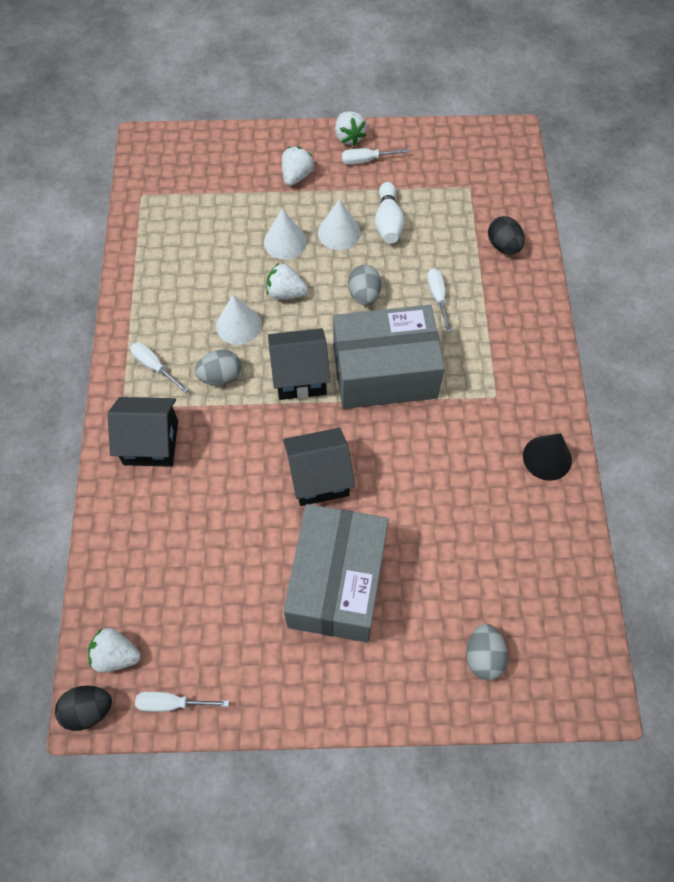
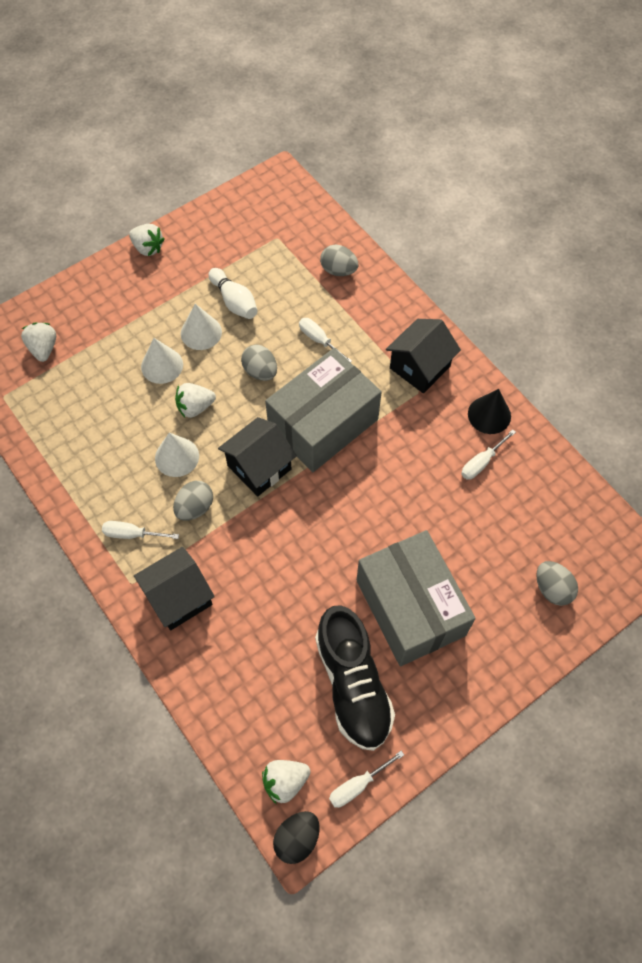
camera: 35 degrees left, 0 degrees up
white strawberry [282,147,314,186] -> white strawberry moved to [21,323,56,362]
black house [283,428,355,506] -> black house moved to [386,319,461,393]
white screwdriver [342,148,409,165] -> white screwdriver moved to [461,429,516,480]
black egg [488,216,525,254] -> grey egg [320,245,358,276]
none -> black shoe [315,605,395,751]

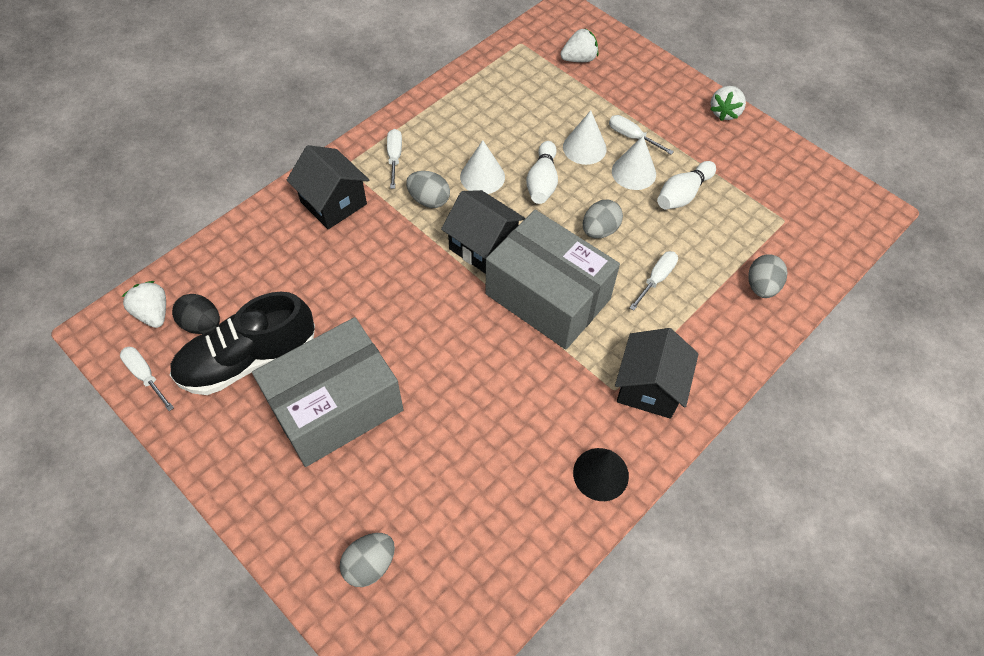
camera: 80 degrees right, 5 degrees down
white strawberry [175,383,216,418] -> white bowling pin [526,141,558,204]
black egg [273,811,320,864] -> black egg moved to [172,294,220,334]
black house [386,319,461,393] -> black house turned 75 degrees clockwise [615,328,699,419]
white screwdriver [461,429,516,480] -> white screwdriver moved to [609,115,674,155]

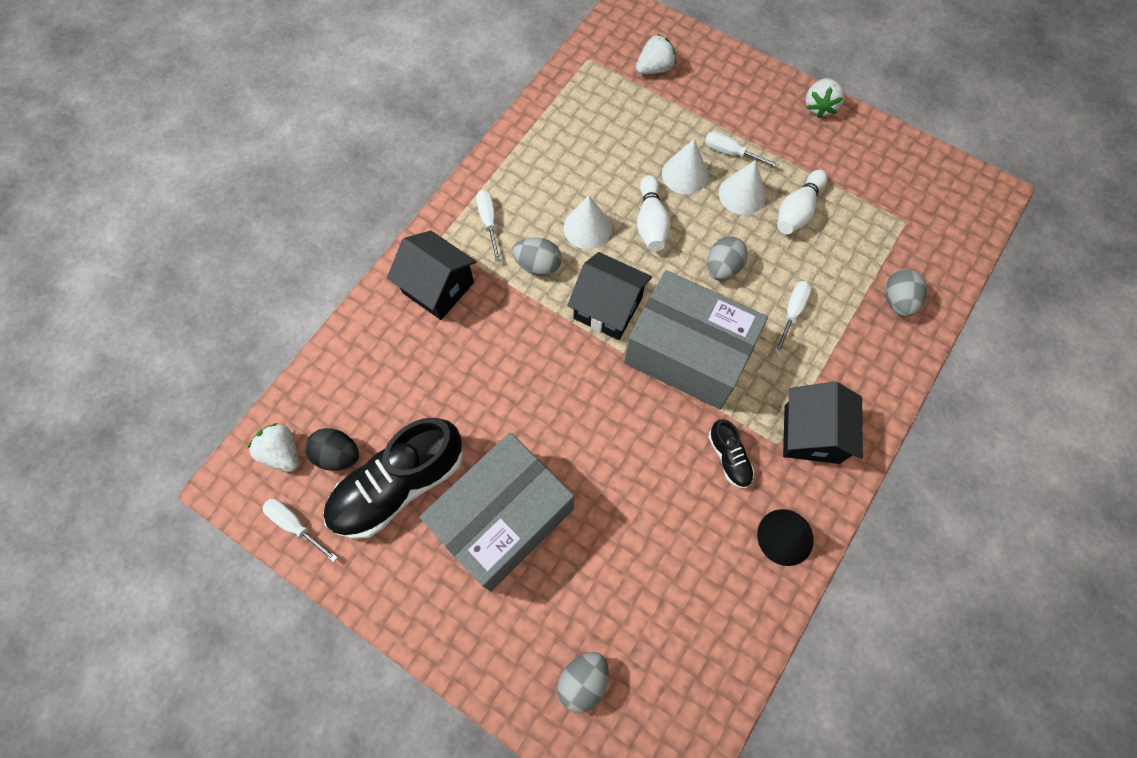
camera: 10 degrees left, 10 degrees up
none -> black shoe [708,419,754,489]

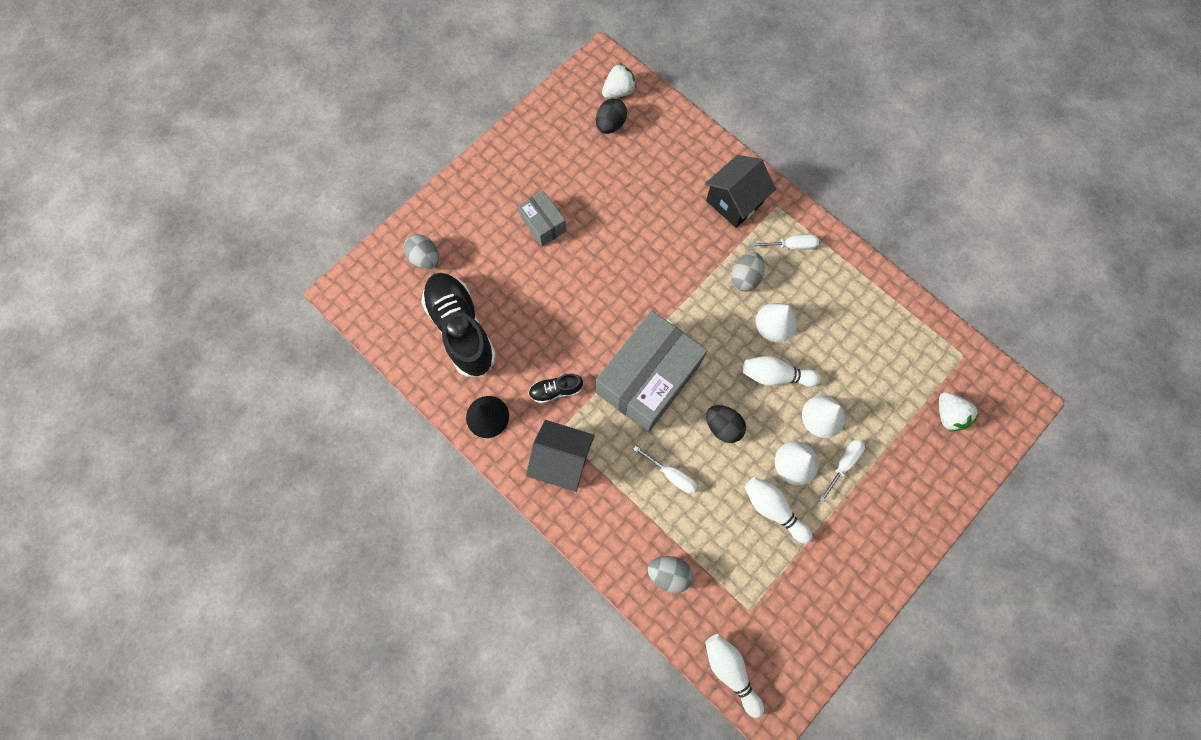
camera: 100 degrees right, 5 degrees up
white screwdriver [263,499,338,562] -> none
black shoe [323,418,463,539] -> black shoe moved to [421,273,496,377]
grey box [419,432,574,592] -> grey box [518,191,566,247], size x0.48
black house [567,252,652,340] -> none
grey egg [707,236,748,281] -> black egg [706,405,746,443]
white strawberry [806,78,844,118] -> none
none -> white bowling pin [705,634,764,718]

